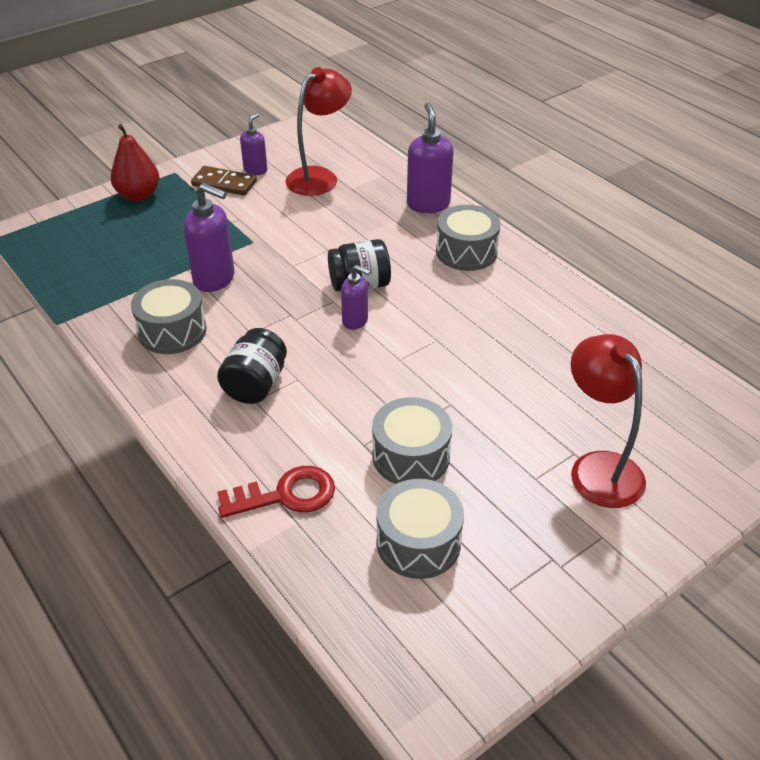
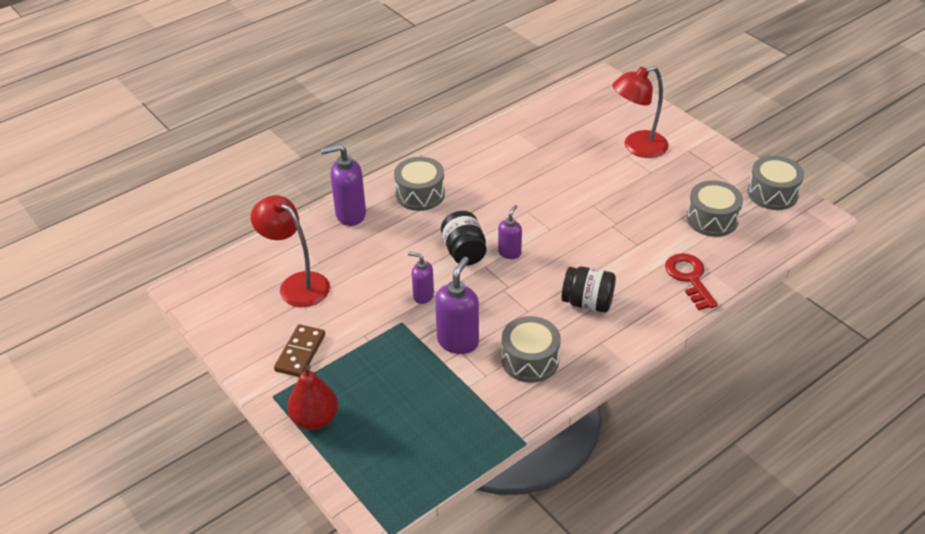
camera: 90 degrees left, 0 degrees up
purple soap dispenser [240,113,267,175] -> purple soap dispenser moved to [408,252,434,304]
grey drum [372,397,452,484] -> grey drum moved to [748,156,804,210]

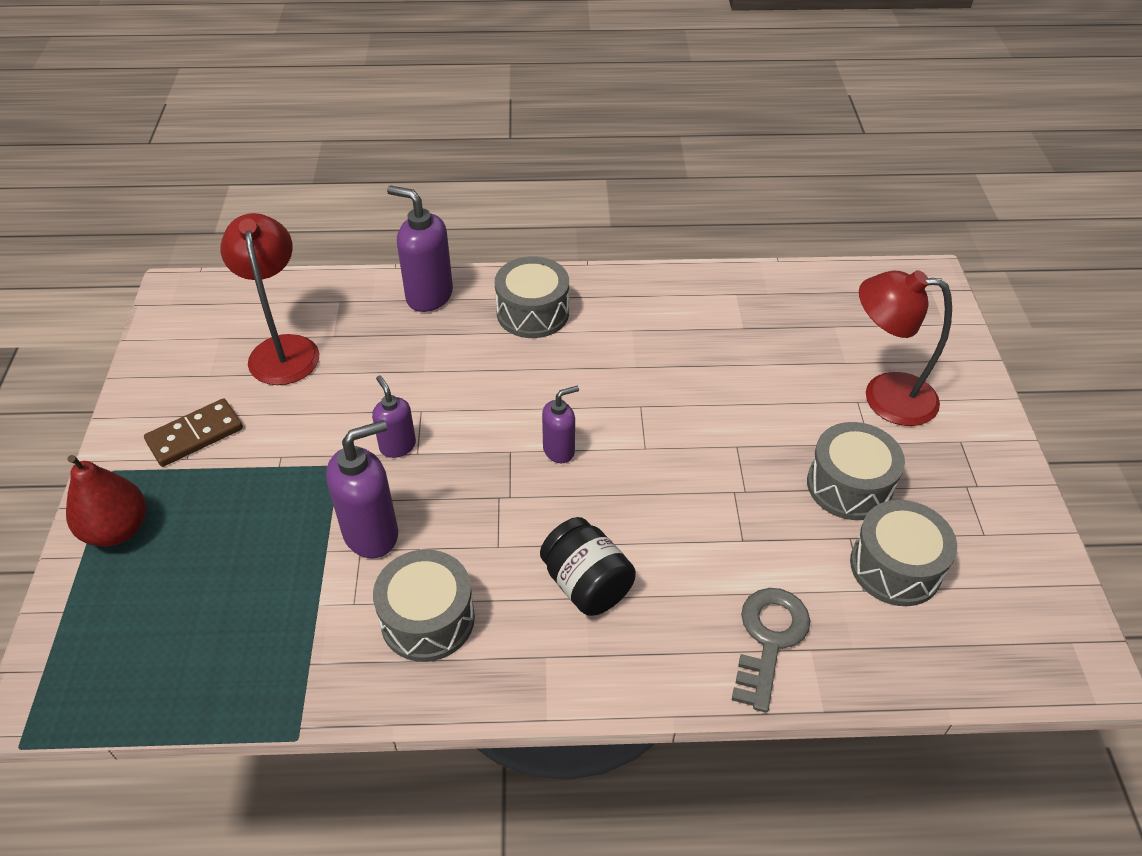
camera: 35 degrees right, 5 degrees up
black jar [441,211,486,266] -> none
red key [665,253,718,310] -> grey key [732,588,810,712]
grey drum [748,156,804,210] -> grey drum moved to [807,422,905,520]

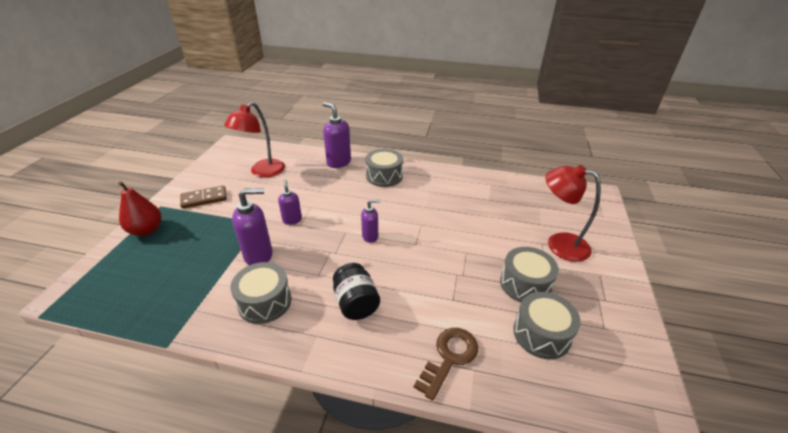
camera: 15 degrees right, 10 degrees down
red lamp [220,213,319,385] -> red lamp turned 150 degrees counterclockwise [224,102,285,178]
grey key [732,588,810,712] -> brown key [414,328,478,401]

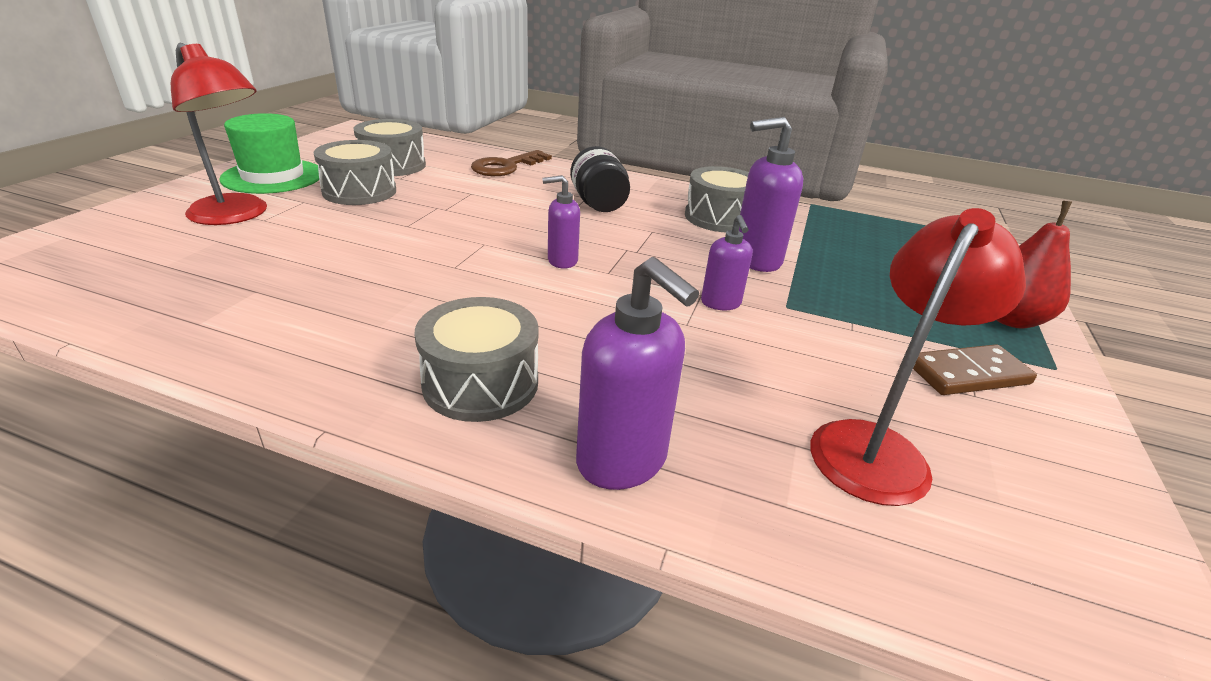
camera: 175 degrees left, 5 degrees down
none -> green hat [219,113,319,194]

